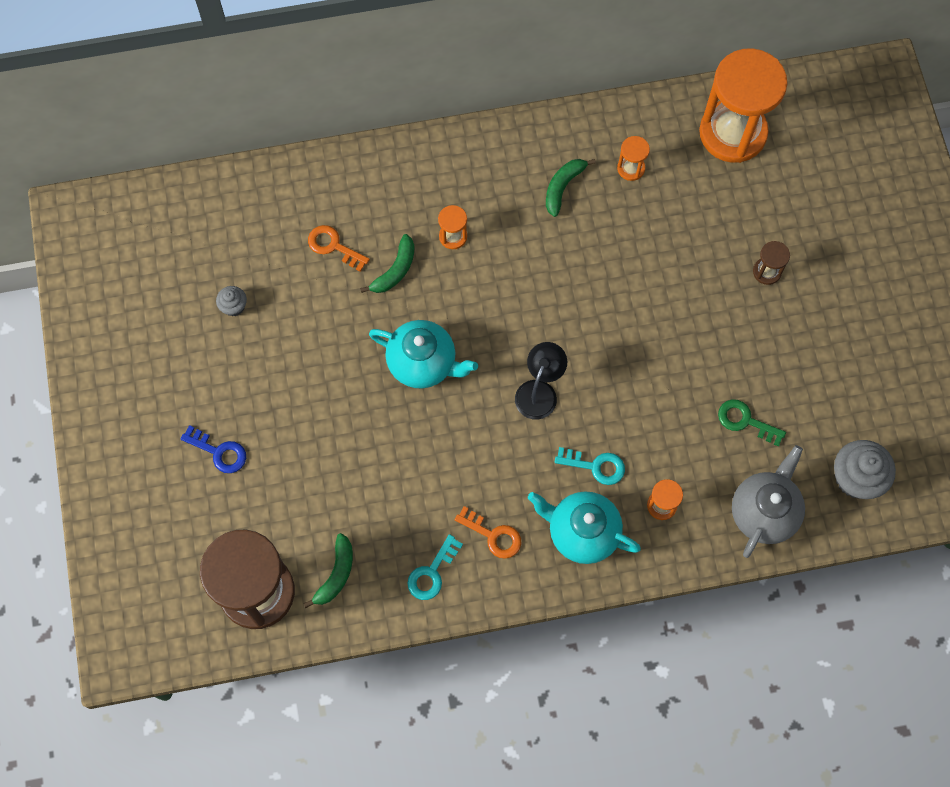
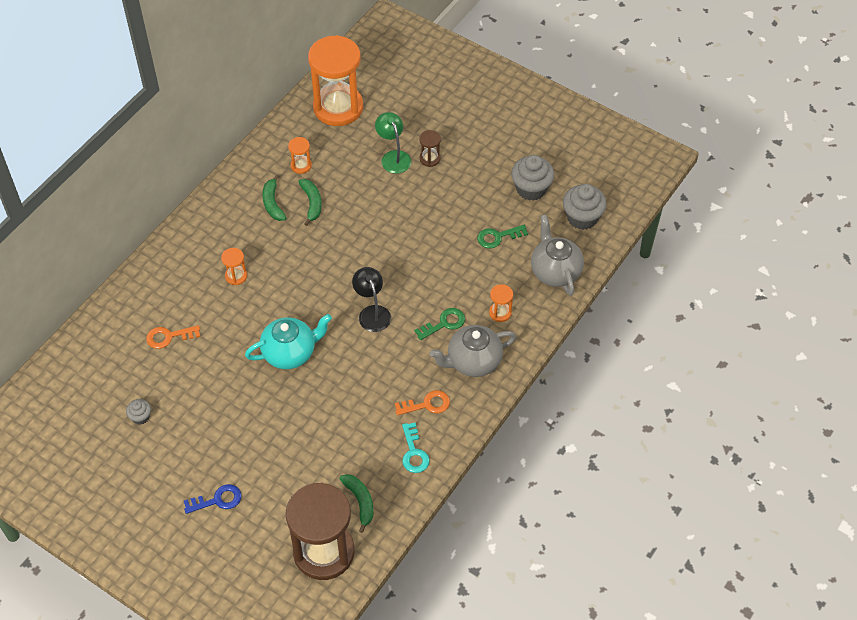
camera: 45 degrees left, 15 degrees down
green banana [360,234,415,293] -> green banana moved to [298,179,322,226]
turquoise teapot [528,491,641,564] -> grey teapot [430,325,516,377]
turquoise key [555,447,625,485] -> green key [414,308,465,340]
none -> green lamp [375,112,411,174]
none -> grey cupcake [511,155,554,201]

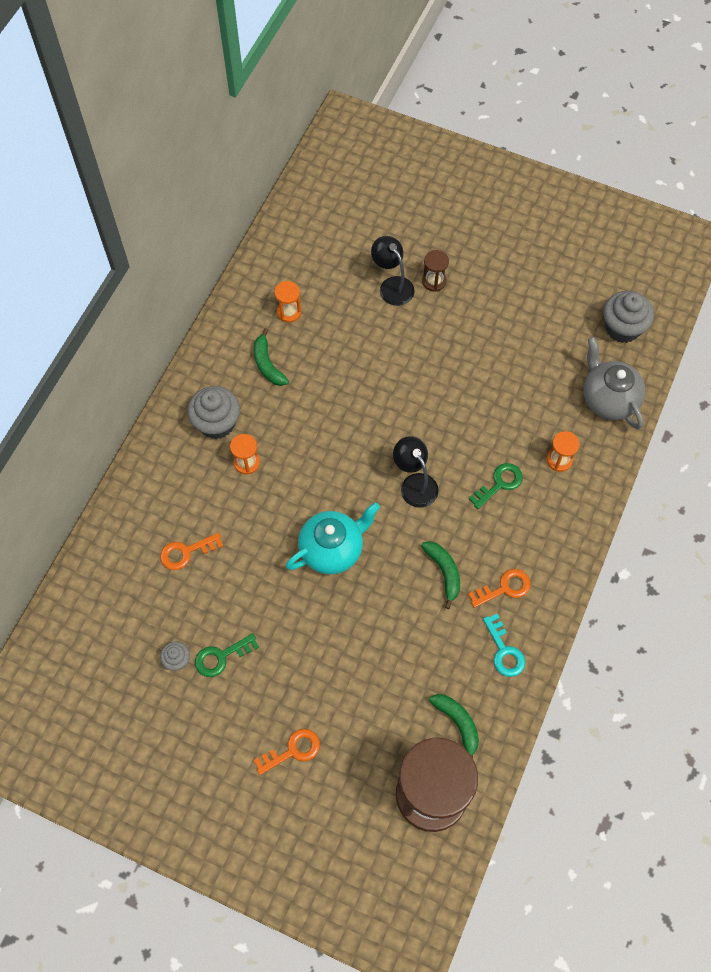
camera: 10 degrees left, 10 degrees up
blue key [184,484,242,514] -> orange key [254,729,320,775]
green banana [298,179,322,226] -> green banana moved to [421,541,460,609]
orange hourglass [308,35,363,126] -> none
green lamp [375,112,411,174] -> black lamp [371,236,414,306]
grey teapot [430,325,516,377] -> none
green key [477,225,528,248] -> green key moved to [195,633,259,677]
grey cupcake [511,155,554,201] -> grey cupcake moved to [187,386,240,439]

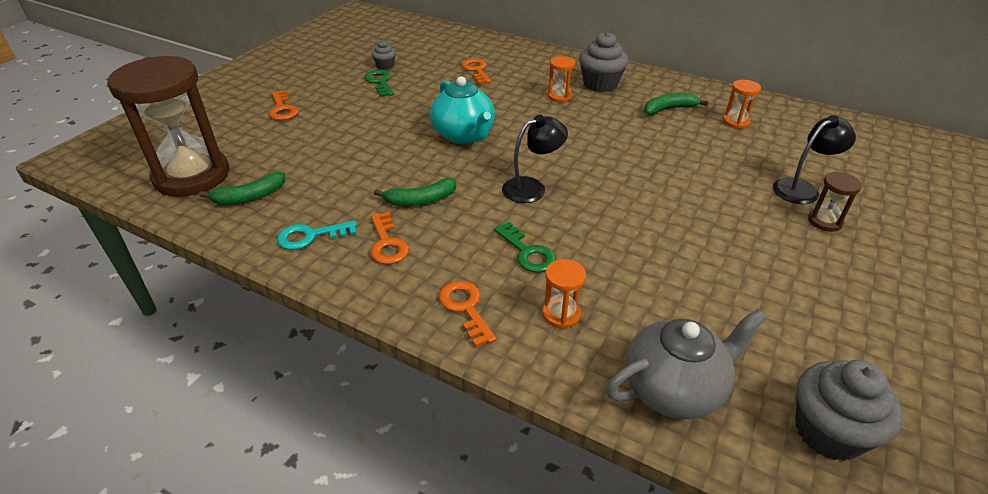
camera: 95 degrees right, 25 degrees down
none -> orange key [439,281,496,347]

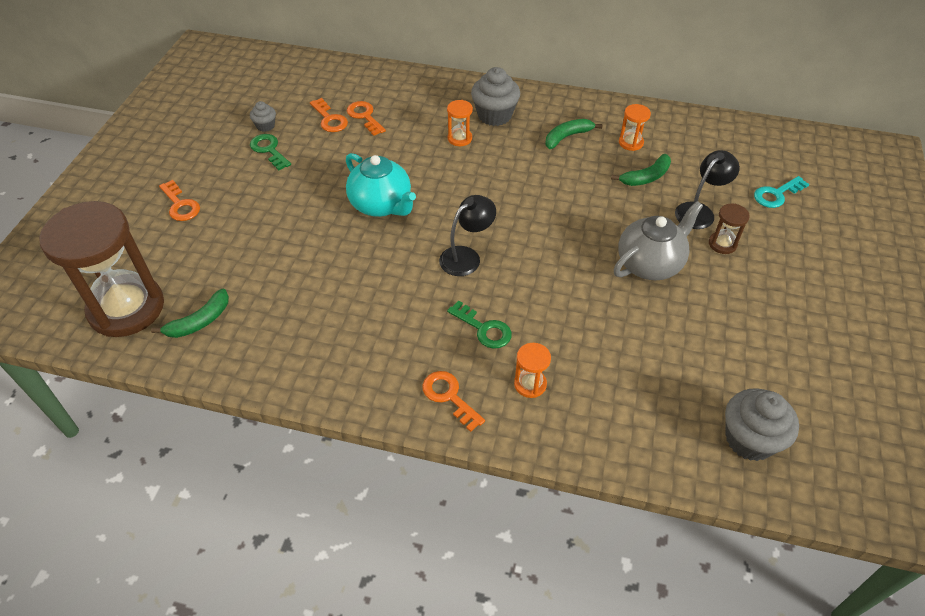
camera: 15 degrees left, 10 degrees up
turquoise key [277,220,357,250] -> turquoise key moved to [754,176,809,208]
orange key [370,212,409,265] -> orange key moved to [310,98,348,132]
green banana [374,178,456,206] -> green banana moved to [611,154,671,186]
grey teapot [606,309,767,419] -> grey teapot moved to [614,201,703,280]

